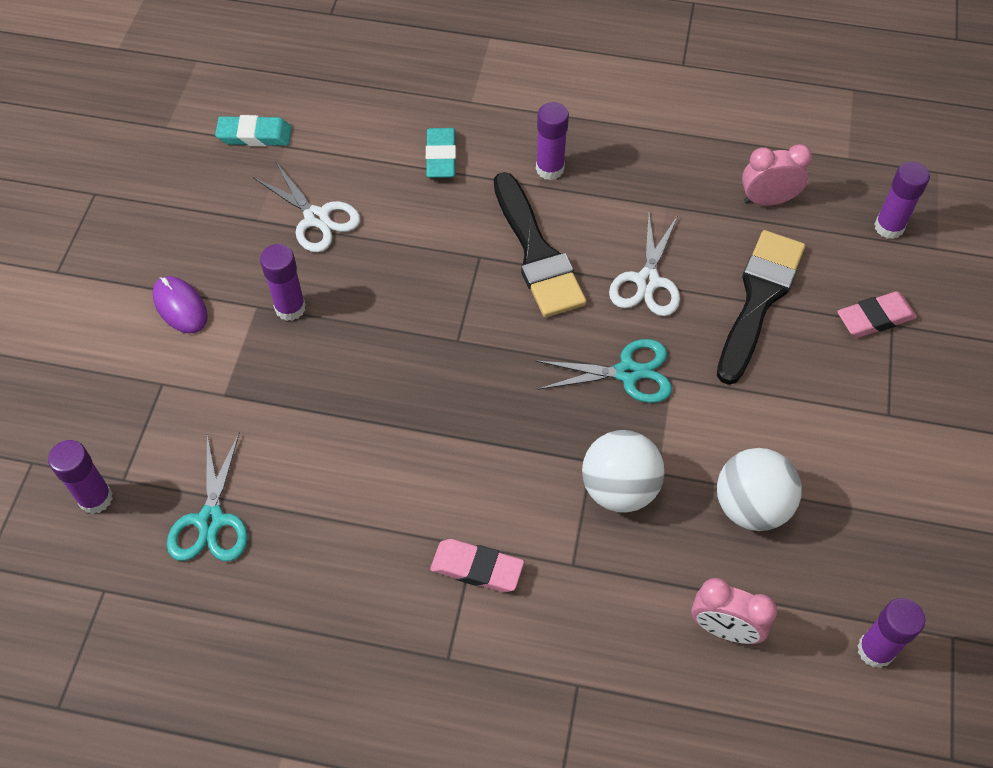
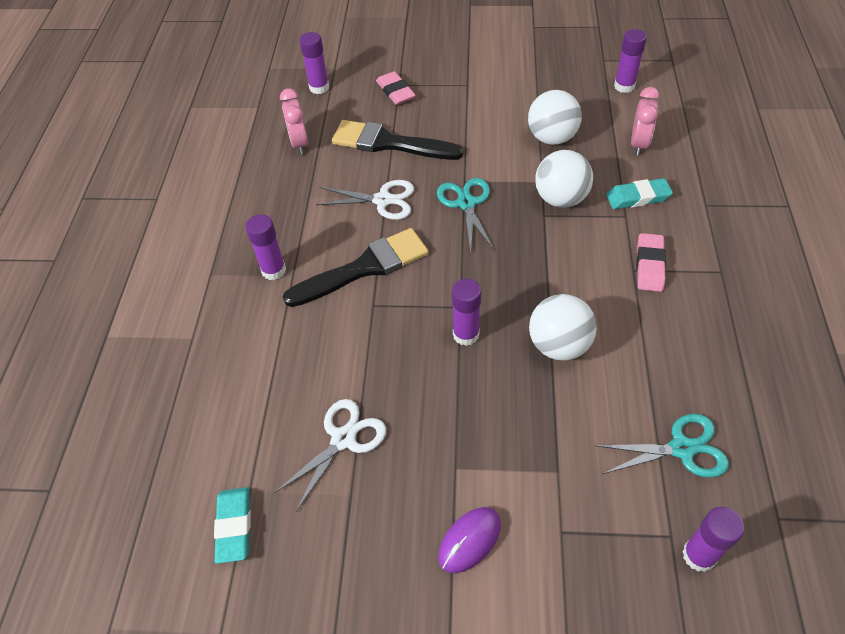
camera: 95 degrees left, 5 degrees down
purple glue stick [260,244,306,321] -> purple glue stick moved to [452,279,482,346]
turquoise eraser [426,128,456,178] -> turquoise eraser moved to [606,178,673,209]
none -> white ball [529,294,597,361]

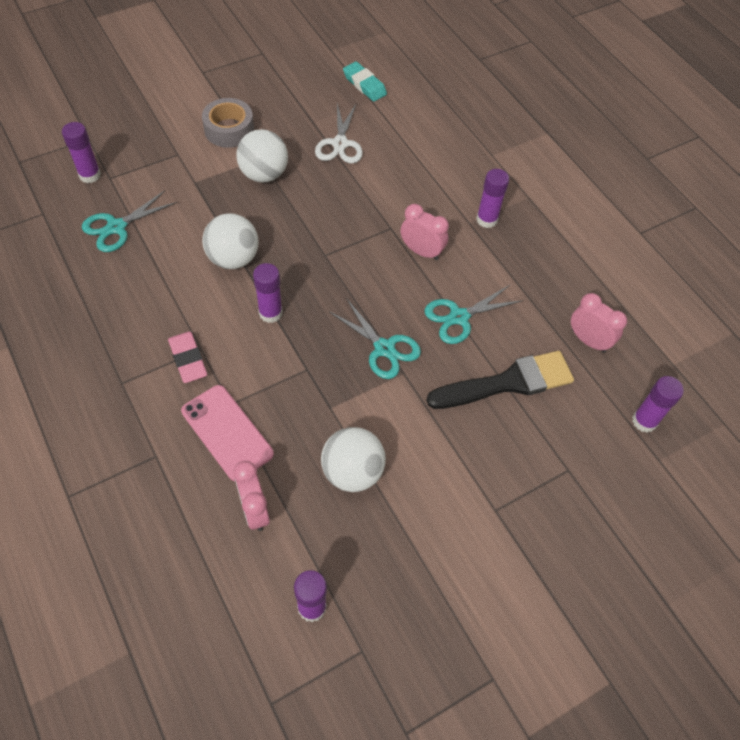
camera: 140 degrees right, 5 degrees up
black brush [283,228,429,307] -> pink clock [401,204,449,260]
white scissors [316,180,414,220] -> turquoise scissors [425,285,523,344]
pink eraser [376,71,416,105] -> none
purple mouse [438,507,501,573] -> grey tape [202,98,254,148]
purple glue stick [452,279,482,346] -> purple glue stick moved to [253,263,283,323]
white ball [535,150,593,208] -> white ball moved to [236,129,288,183]
turquoise eraser [606,178,673,209] -> pink phone [181,385,274,481]

